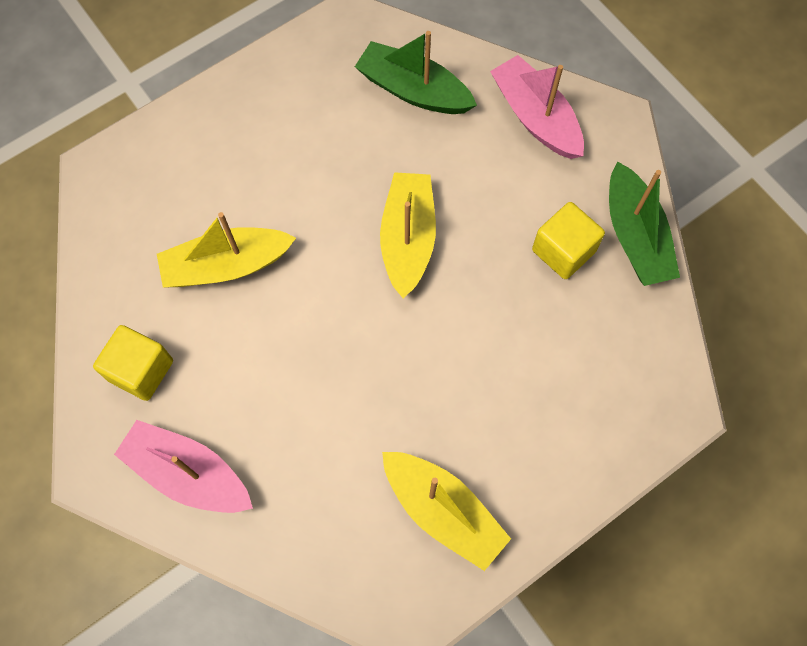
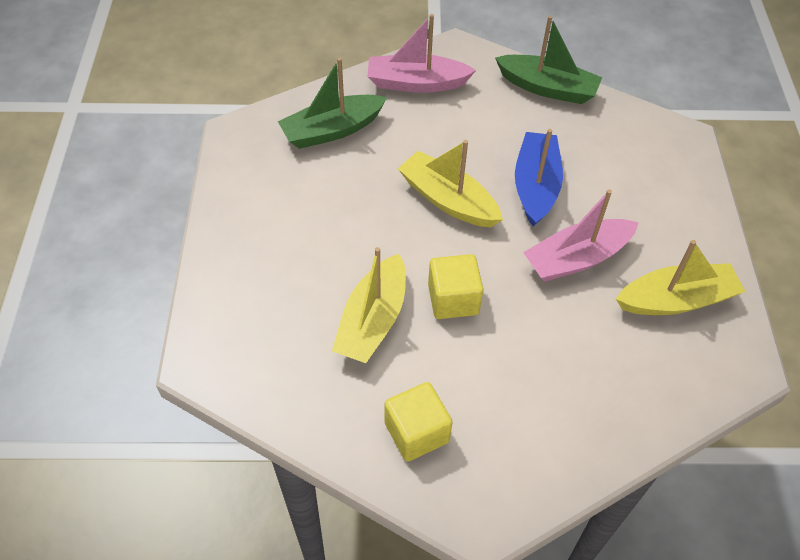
camera: 55 degrees left, 15 degrees down
pink boat [114,420,253,513] -> pink boat moved to [523,189,639,282]
yellow cube [532,202,605,279] -> yellow cube moved to [428,254,483,319]
none -> blue boat [515,129,563,227]

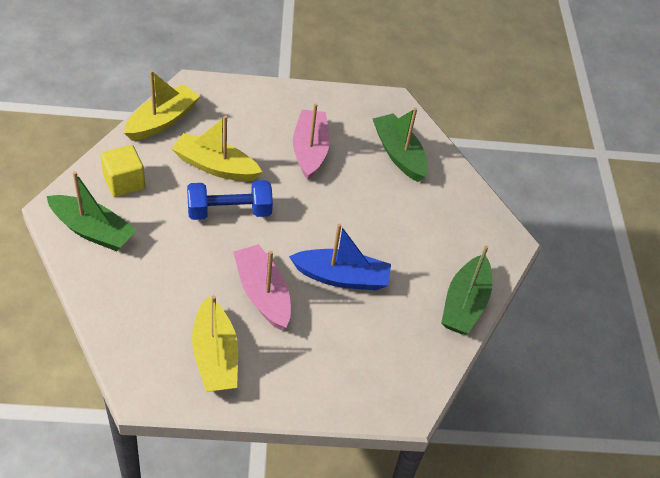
camera: 85 degrees right, 5 degrees down
pink boat [367,14,476,93] -> pink boat moved to [293,104,330,180]
yellow boat [398,140,503,227] -> yellow boat moved to [124,70,200,141]
yellow cube [428,254,483,319] -> blue dumbbell [187,180,273,220]
none -> green boat [47,171,137,251]

